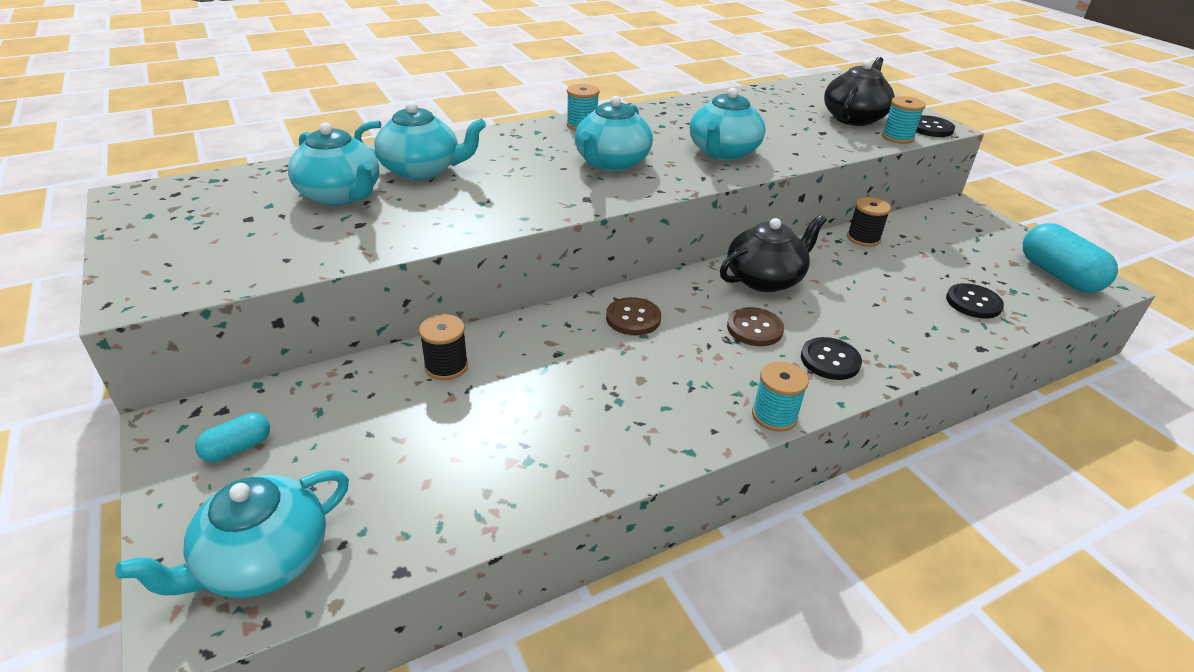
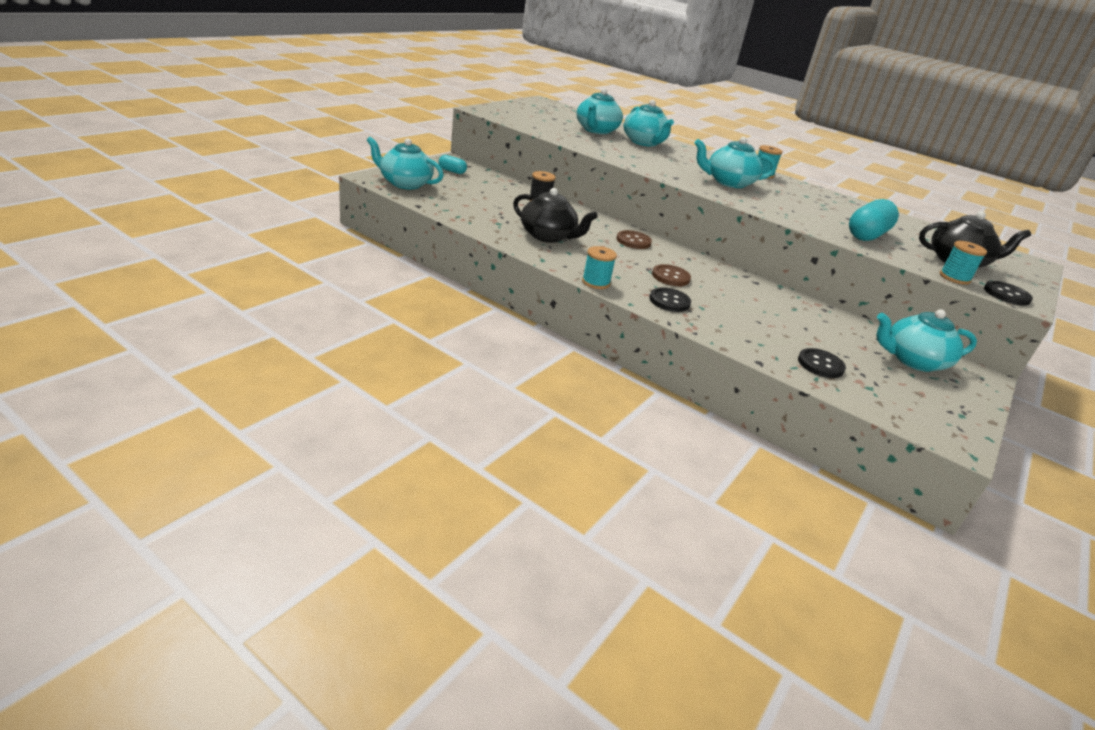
camera: 60 degrees right, 5 degrees down
turquoise teapot [690,88,765,161] -> turquoise teapot moved to [876,309,977,372]
black teapot [720,214,827,292] -> black teapot moved to [513,188,598,243]
black spool [847,197,891,247] -> none
turquoise capsule [1023,223,1118,293] -> turquoise capsule moved to [849,199,899,241]

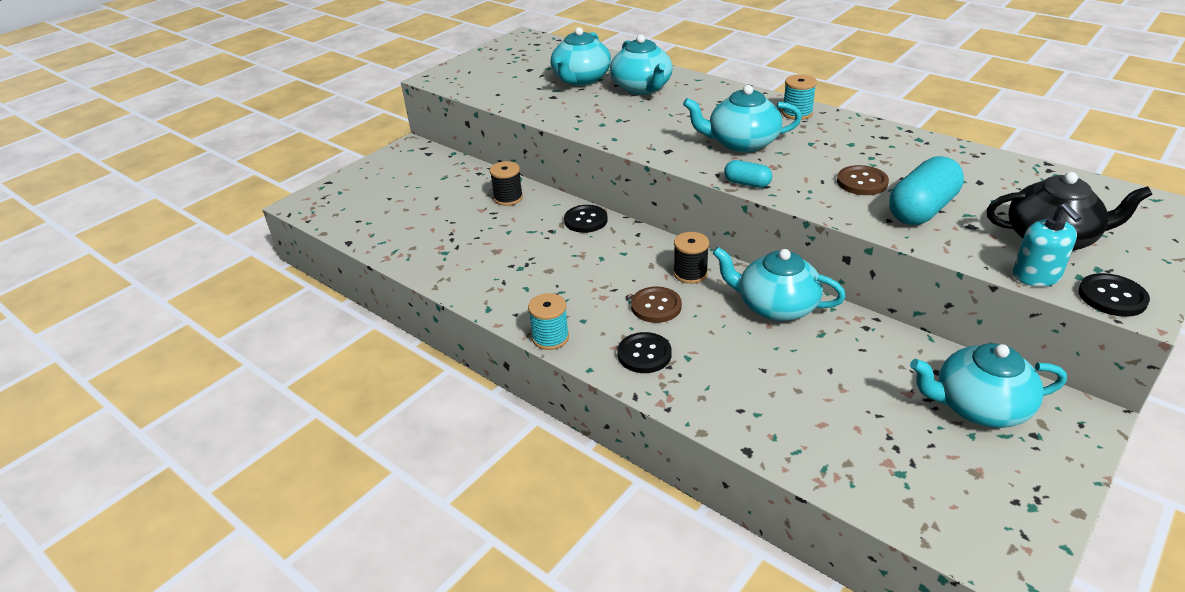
camera: 10 degrees right, 5 degrees up
turquoise teapot [367,137,444,189] -> turquoise teapot moved to [713,247,846,321]
turquoise capsule [438,155,467,174] -> turquoise capsule moved to [724,160,772,188]
black teapot [513,188,598,243] -> none
brown button [617,230,652,249] -> brown button moved to [837,165,889,195]
black button [798,348,846,378] -> black button moved to [564,205,608,233]
turquoise spool [940,241,987,285] -> turquoise soap dispenser [1013,203,1081,287]
none -> black spool [673,232,709,284]

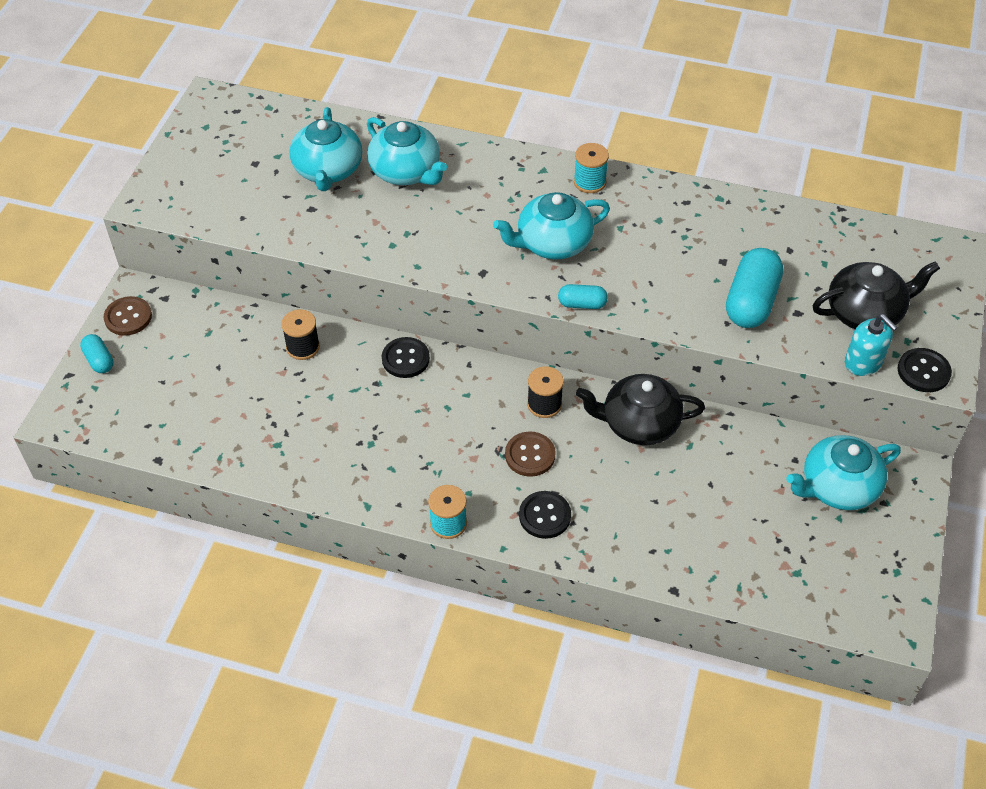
camera: 25 degrees left, 15 degrees up
turquoise teapot [713,247,846,321] -> black teapot [576,374,705,445]
brown button [837,165,889,195] -> brown button moved to [104,296,152,336]
none -> turquoise capsule [80,334,114,373]

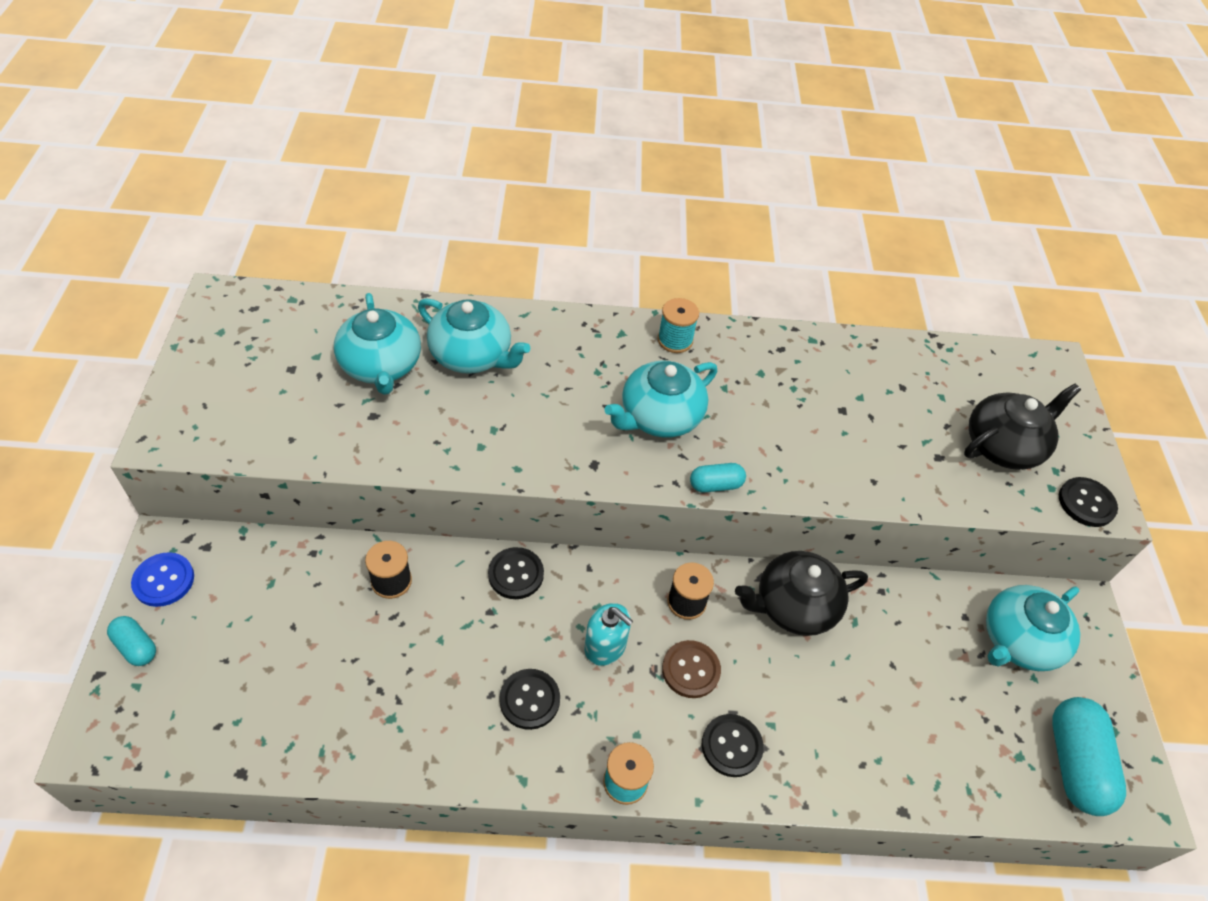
camera: 20 degrees left, 0 degrees up
brown button [104,296,152,336] -> blue button [131,552,194,607]
turquoise capsule [726,248,783,328] -> turquoise capsule moved to [1052,697,1126,816]
turquoise soap dispenser [845,314,898,376] -> turquoise soap dispenser moved to [584,603,633,666]
none -> black button [499,669,560,730]

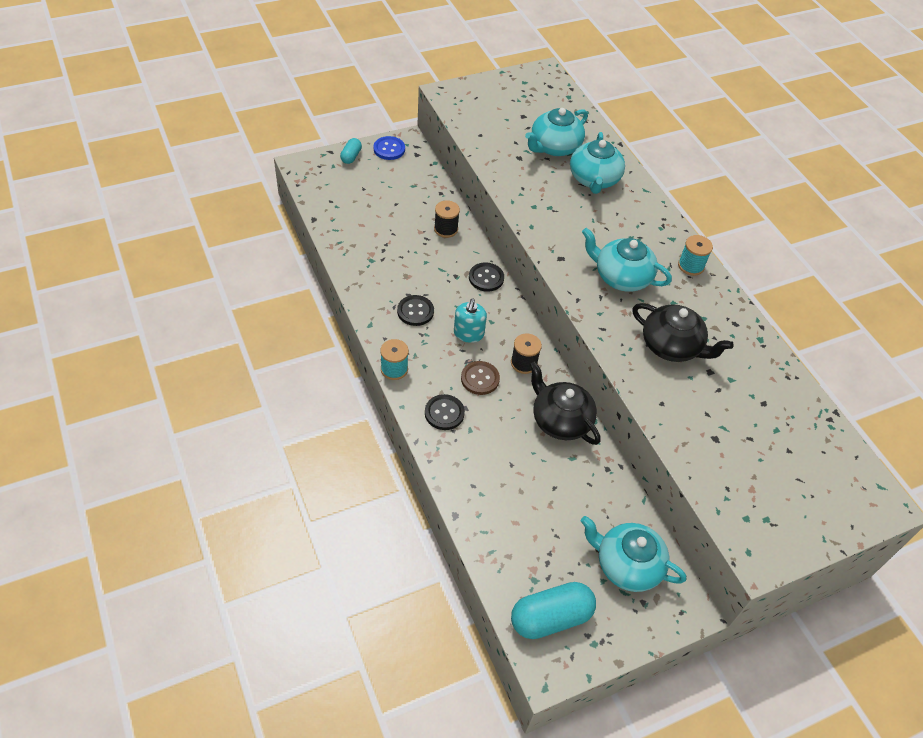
camera: 65 degrees right, 0 degrees up
turquoise capsule [690,463,746,493] -> none
black teapot [964,384,1081,470] -> black teapot moved to [632,303,734,362]
black button [1059,477,1118,527] -> none

